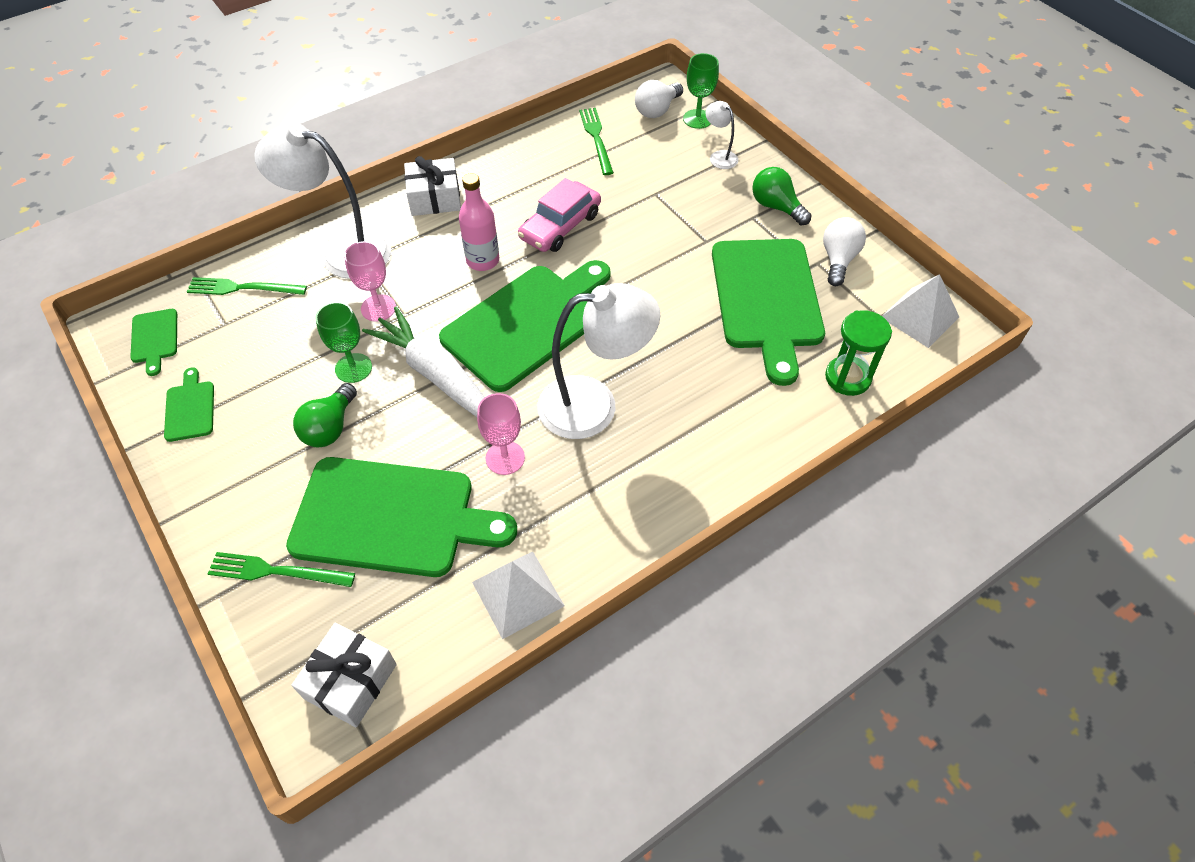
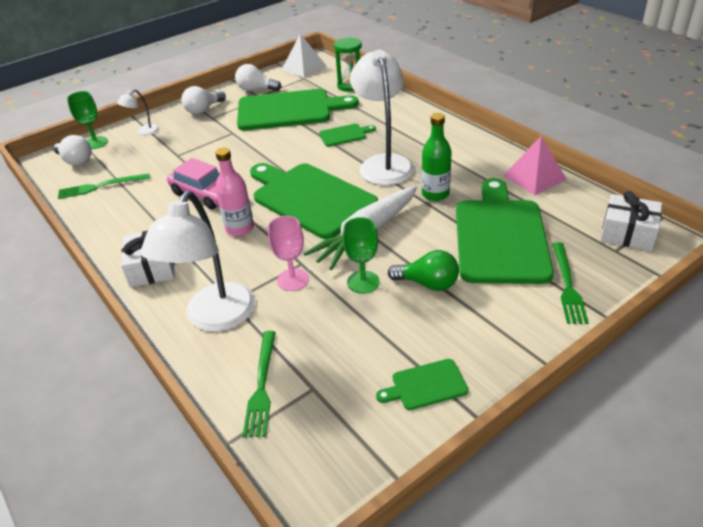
camera: 90 degrees left, 15 degrees down
green cutting board [130,309,177,376] -> green cutting board moved to [319,124,376,147]
white pyramid [472,552,565,639] -> pink pyramid [503,136,567,195]
pink goblet [477,393,525,475] -> green bottle [422,113,452,201]
green light bulb [752,167,811,226] -> white light bulb [181,86,226,114]

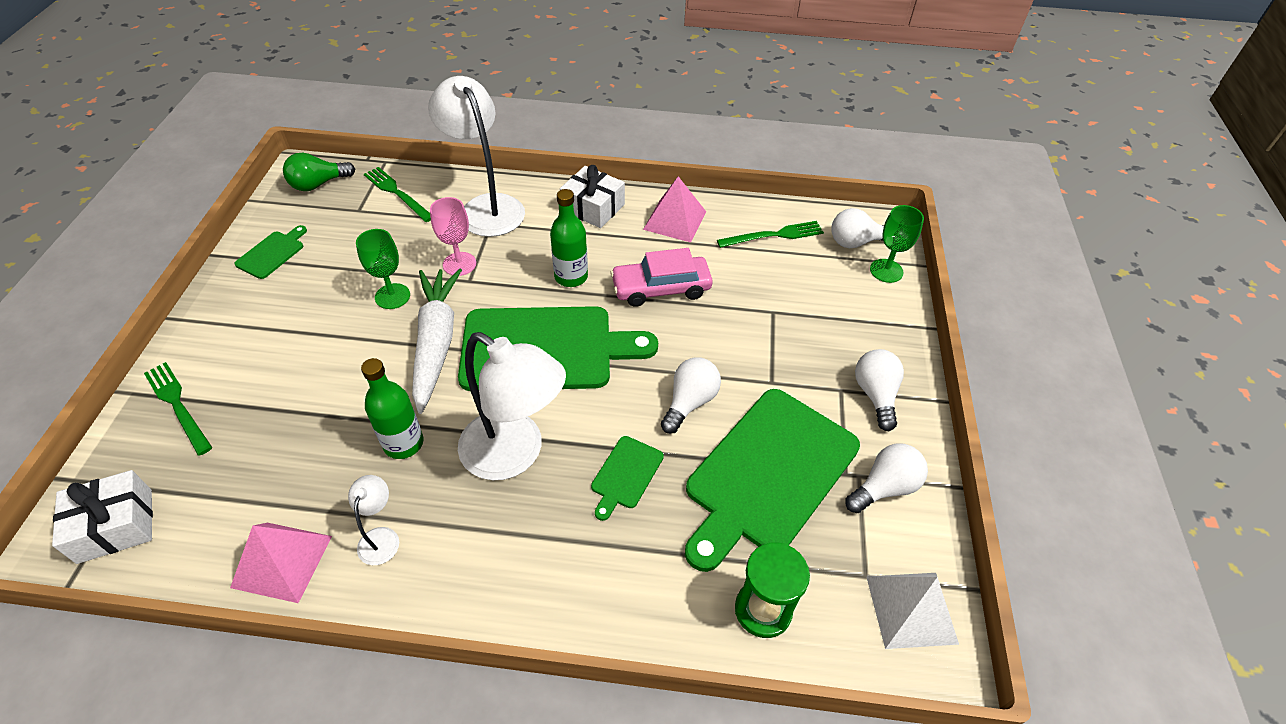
camera: 130 degrees right, 10 degrees up
green fork [58,173,150,199] -> green fork turned 45 degrees clockwise [717,221,824,248]
white lamp [117,89,159,136] -> white lamp moved to [348,475,399,565]
pink bottle [215,147,254,236] -> green bottle [550,189,588,287]
green light bulb [388,250,459,291] -> green light bulb moved to [283,153,355,191]
green cutting board [456,178,554,284] -> none
none -> pink pyramid [643,176,706,243]
none -> white light bulb [661,357,721,434]

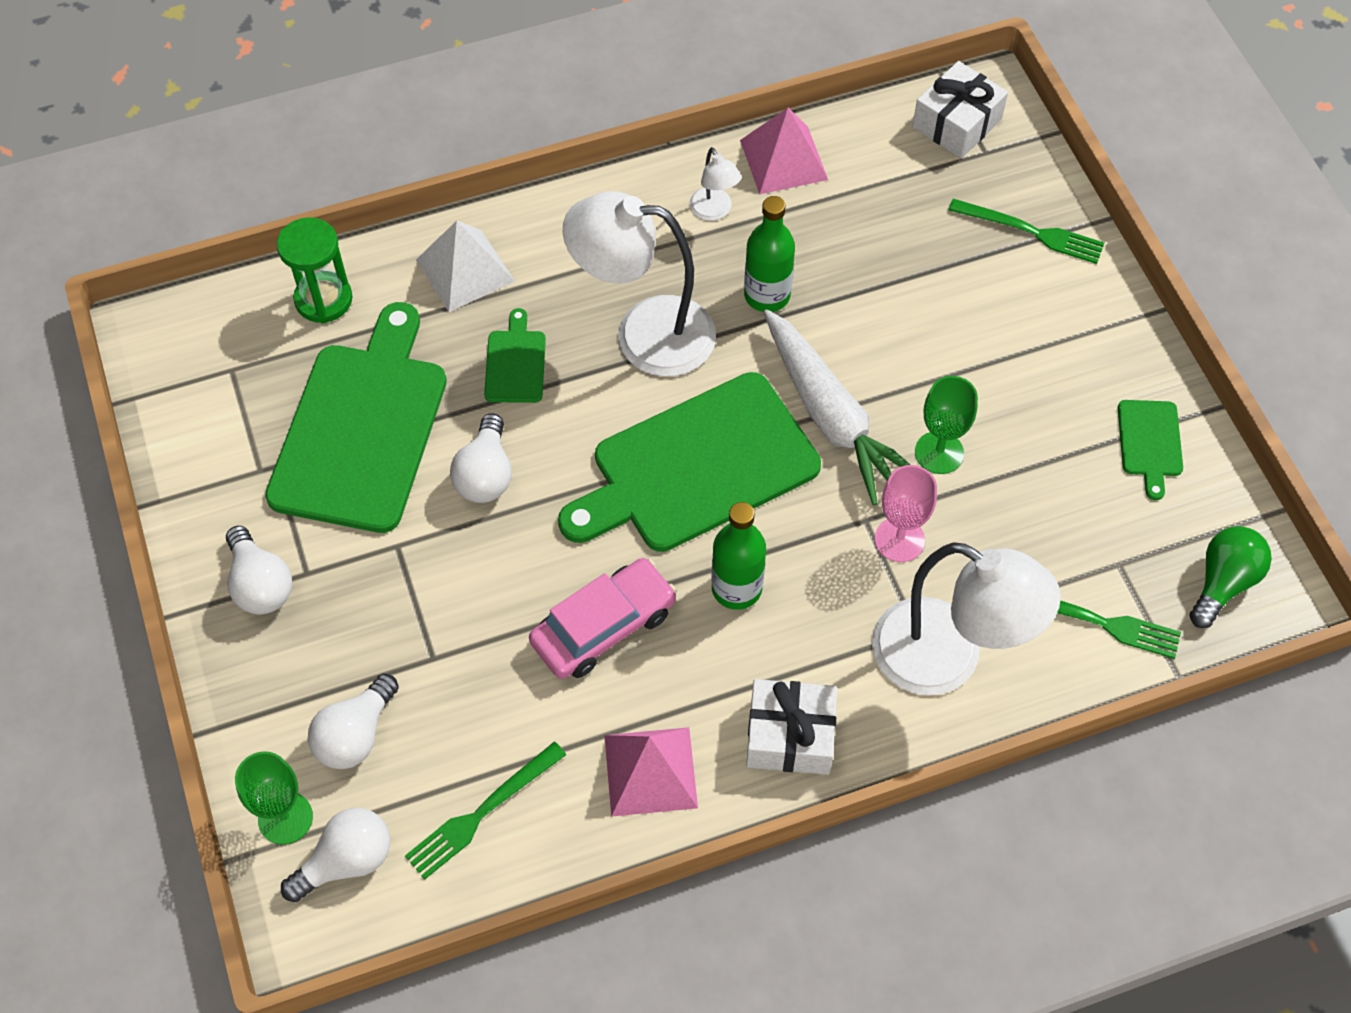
camera: 155 degrees right, 10 degrees up
white light bulb [845,444,928,513] -> white light bulb moved to [308,674,399,769]
white pyramid [866,573,959,649] -> white pyramid moved to [416,221,515,312]

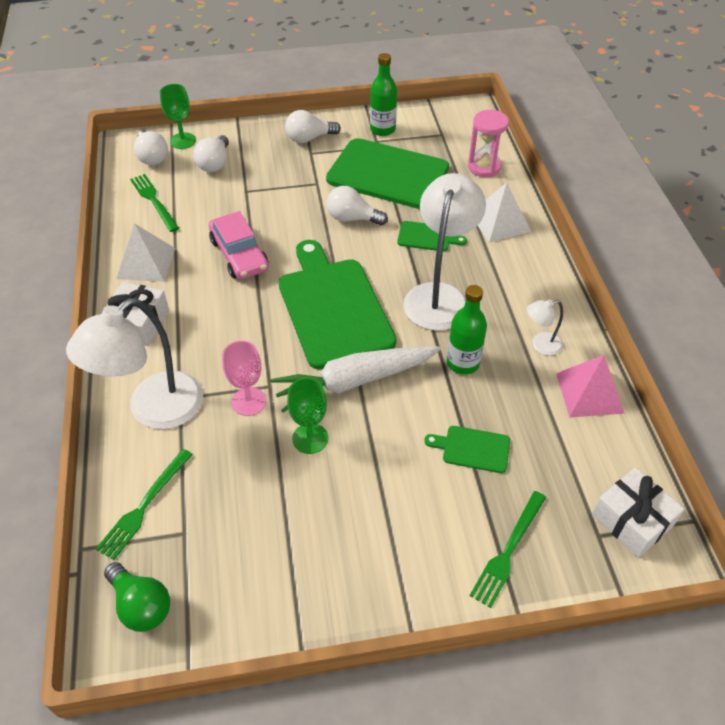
camera: 100 degrees right, 10 degrees down
green hourglass [277,217,353,324] -> pink hourglass [468,110,509,177]
white light bulb [308,674,399,769] -> white light bulb turned 120 degrees counterclockwise [193,135,229,172]
pink pyramid [604,727,698,817] -> white pyramid [116,223,175,282]
green bottle [711,502,766,610] -> green bottle moved to [370,53,397,136]
green cutting board [1118,400,1183,500] -> green cutting board moved to [424,426,510,473]

